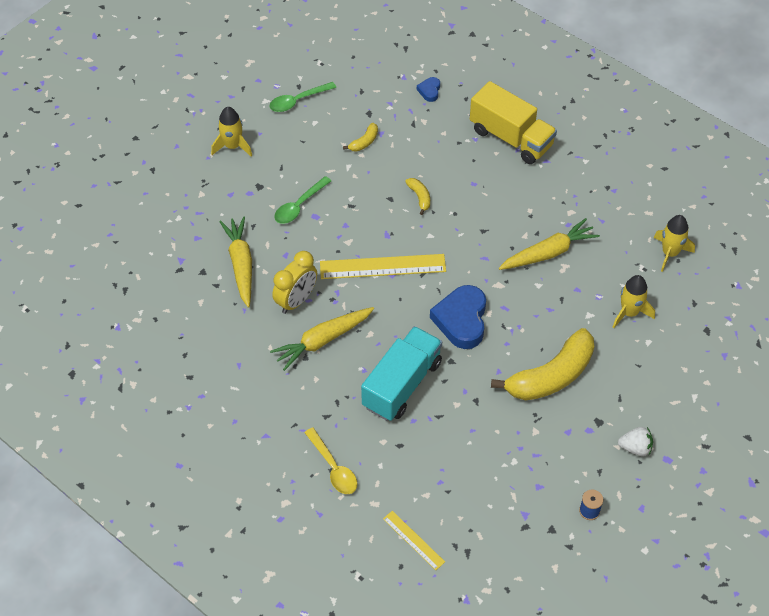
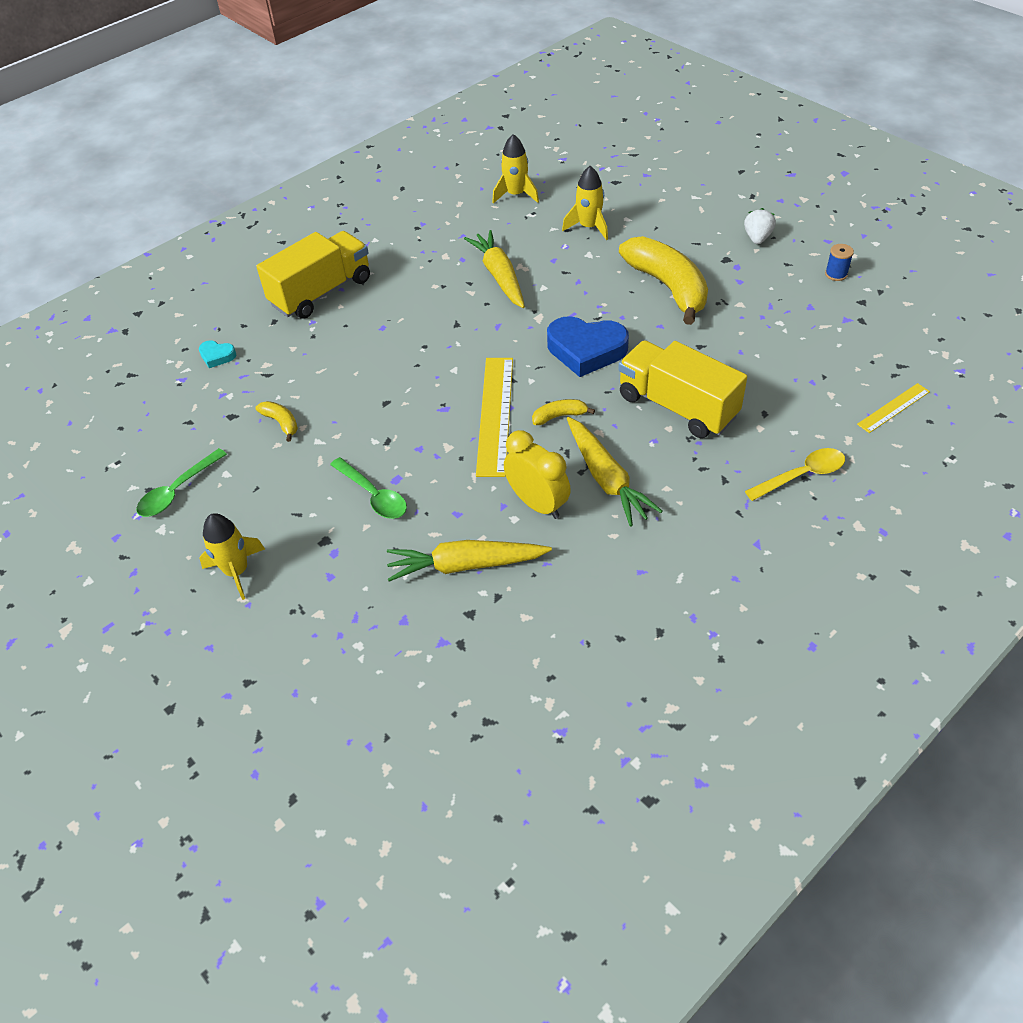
camera: 80 degrees left, 5 degrees down
green spoon [269,82,336,112] -> green spoon turned 60 degrees clockwise [136,448,227,517]
turquoise truck [361,326,442,421] -> yellow truck [618,340,747,438]
yellow banana [405,178,430,215] -> yellow banana moved to [532,399,595,425]
blue heart [417,77,440,102] -> turquoise heart [199,341,236,368]

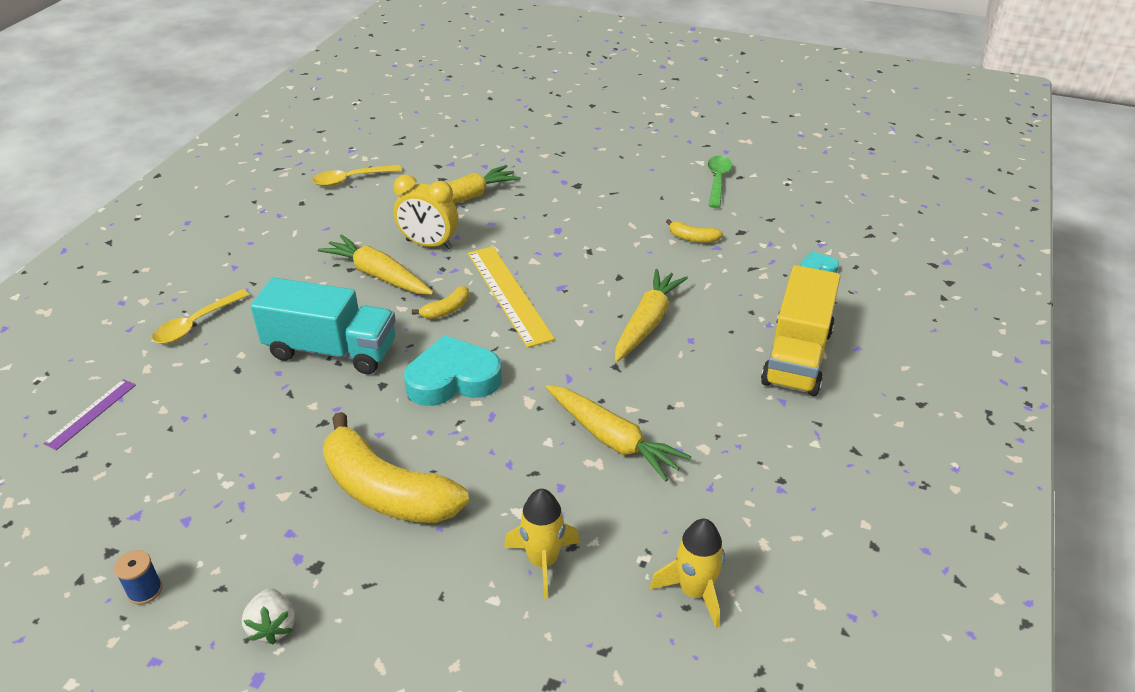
camera: 150 degrees right, 10 degrees down
yellow rocket [199,513,265,600] -> none
green spoon [330,457,407,519] -> none
blue heart [547,316,629,377] -> turquoise heart [404,335,502,406]
yellow truck [618,340,747,438] -> turquoise truck [250,277,395,374]
yellow ruler [857,383,930,433] -> purple ruler [43,379,136,450]
none -> yellow spoon [312,165,402,186]
none -> yellow carrot [615,269,688,362]

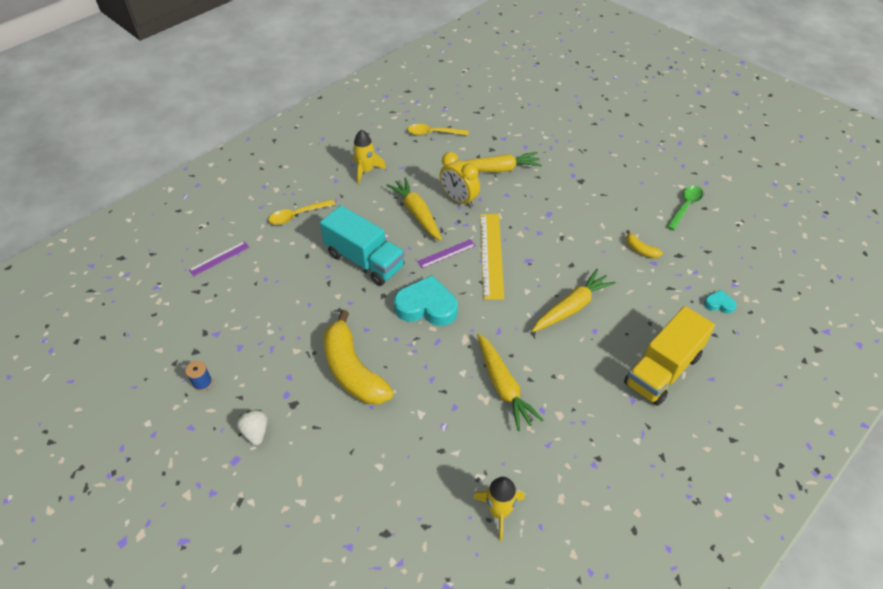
camera: 25 degrees right, 10 degrees up
white strawberry [242,588,295,645] -> white strawberry turned 150 degrees clockwise [237,410,267,445]
yellow banana [412,286,469,319] -> purple ruler [417,239,476,269]
yellow rocket [504,489,580,599] -> yellow rocket moved to [353,130,386,184]

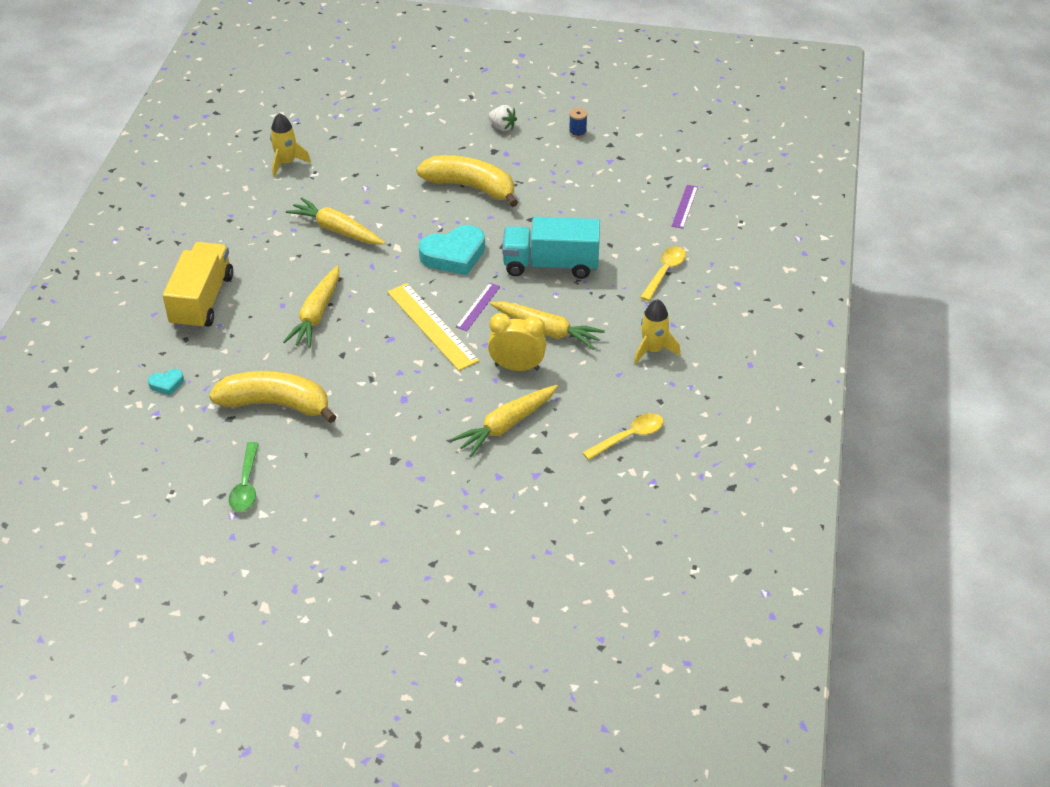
camera: 145 degrees right, 5 degrees down
yellow banana [626,230,663,258] -> yellow banana [209,371,337,423], size x2.35

